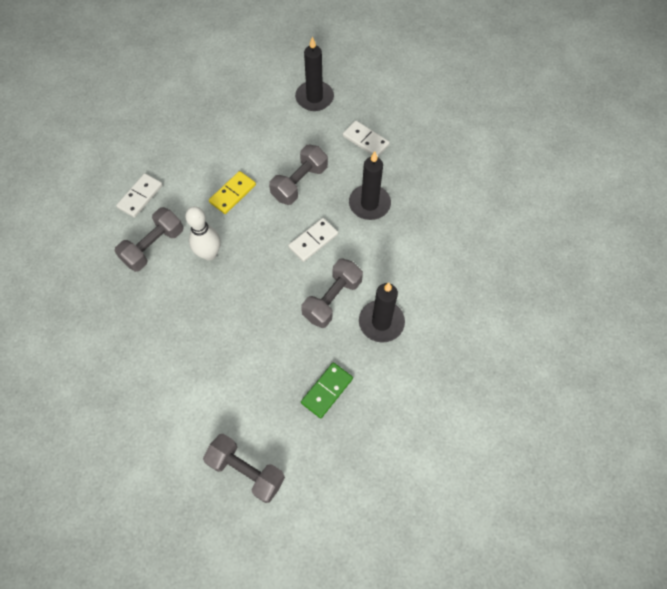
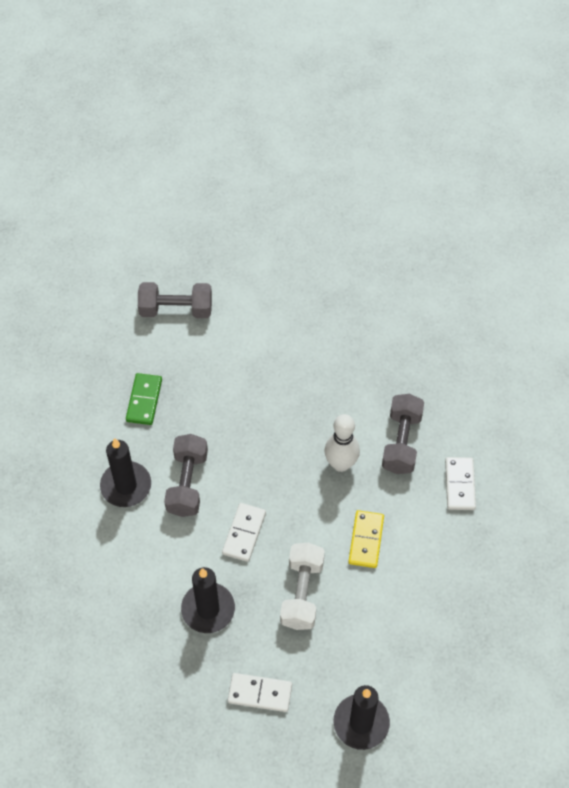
camera: 150 degrees right, 5 degrees down
grey dumbbell [269,145,328,205] -> white dumbbell [280,543,325,630]

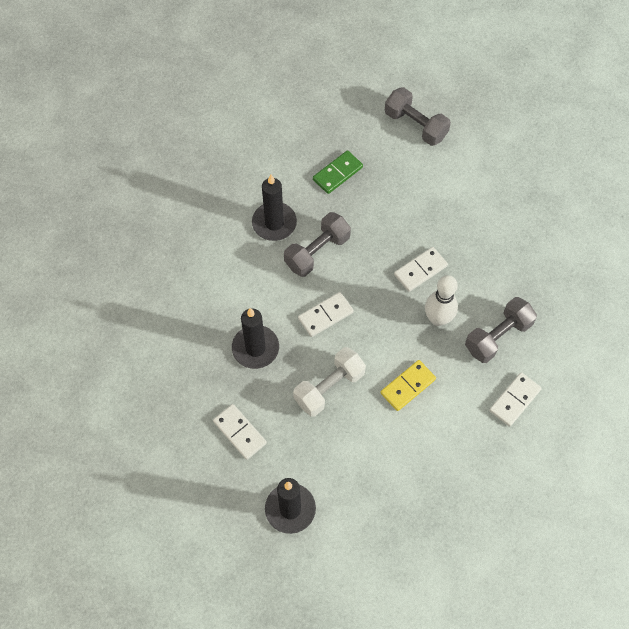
camera: 40 degrees right, 5 degrees up
none -> white domino [394,247,448,292]

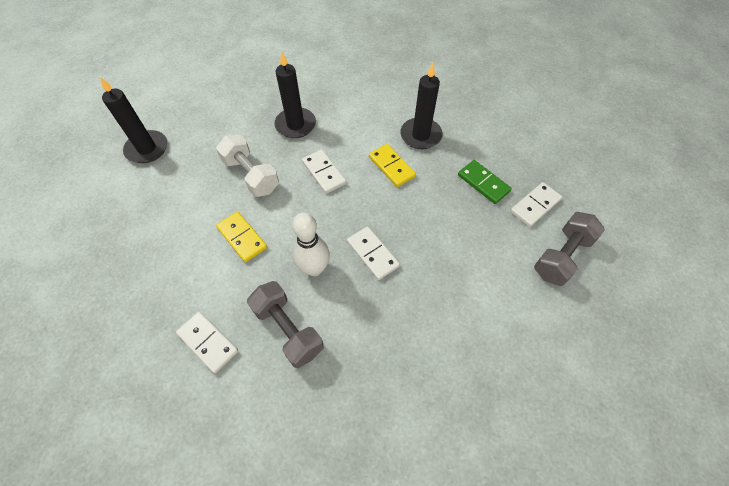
camera: 90 degrees right, 5 degrees down
white domino [213,404,267,460] -> white domino moved to [510,182,562,227]
grey dumbbell [284,212,351,277] -> yellow domino [369,144,416,187]

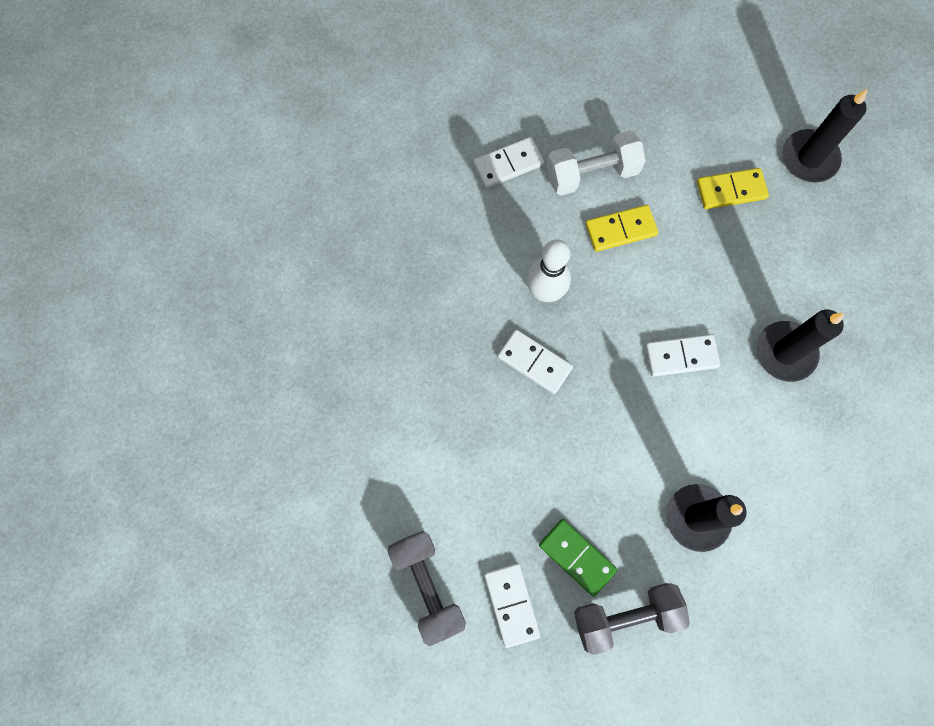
camera: 115 degrees right, 15 degrees up
white dumbbell [216,135,279,197] -> white dumbbell moved to [547,131,646,195]
grey dumbbell [247,281,323,368] -> grey dumbbell moved to [574,583,690,655]
white domino [347,226,400,280] -> white domino turned 45 degrees clockwise [497,329,573,394]
yellow domino [369,144,416,187] -> yellow domino moved to [697,168,769,209]
green domino [458,160,512,204] -> green domino turned 60 degrees clockwise [539,519,617,597]

